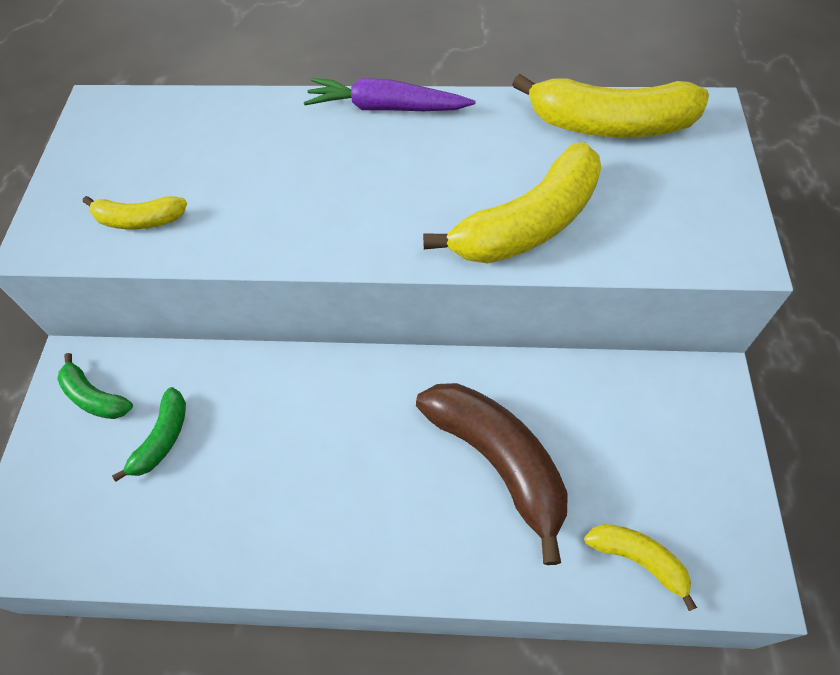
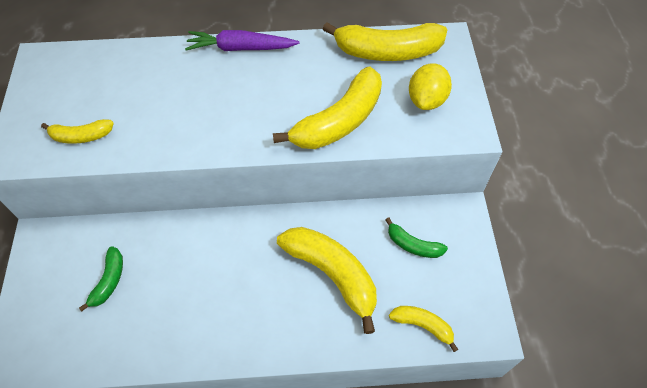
camera: 10 degrees left, 0 degrees up
green banana [57,353,133,419] -> green banana moved to [385,217,448,258]
brown banana [416,383,568,565] -> yellow banana [277,227,377,334]
none -> yellow lemon [409,63,452,110]

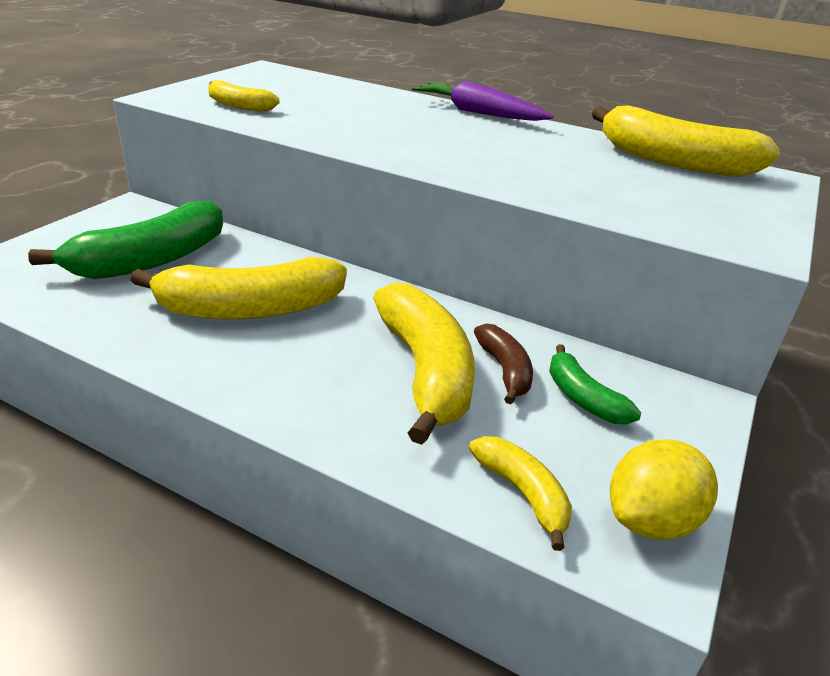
camera: 30 degrees right, 25 degrees down
green banana [79,246,123,312] -> green banana [28,200,223,279], size x1.92
yellow banana [273,67,382,149] -> yellow banana moved to [130,257,347,320]
yellow lemon [409,63,452,110] -> yellow lemon moved to [610,439,718,540]
none -> brown banana [474,324,533,404]

